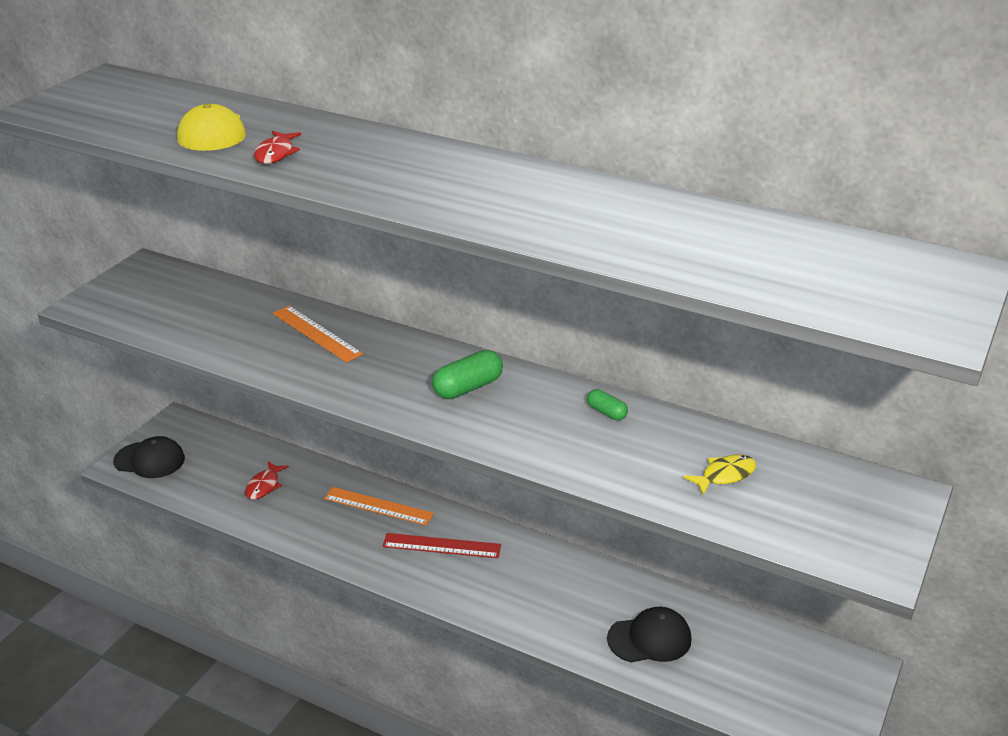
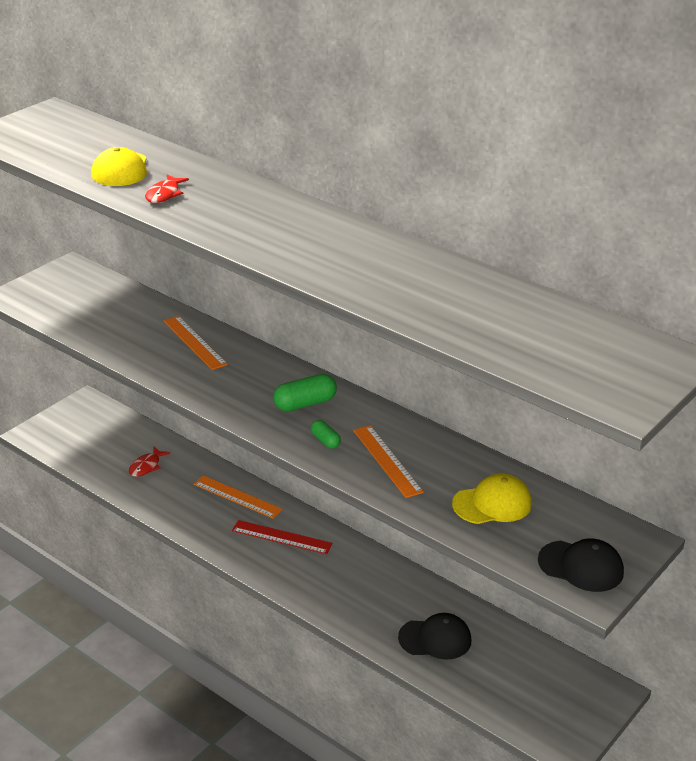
camera: 10 degrees right, 0 degrees up
black cap [113,436,185,478] -> black cap moved to [538,538,624,592]
green capsule [587,389,628,420] -> green capsule moved to [311,420,341,449]
yellow fish [683,455,756,495] -> yellow cap [452,473,532,524]
none -> orange ruler [353,425,424,498]

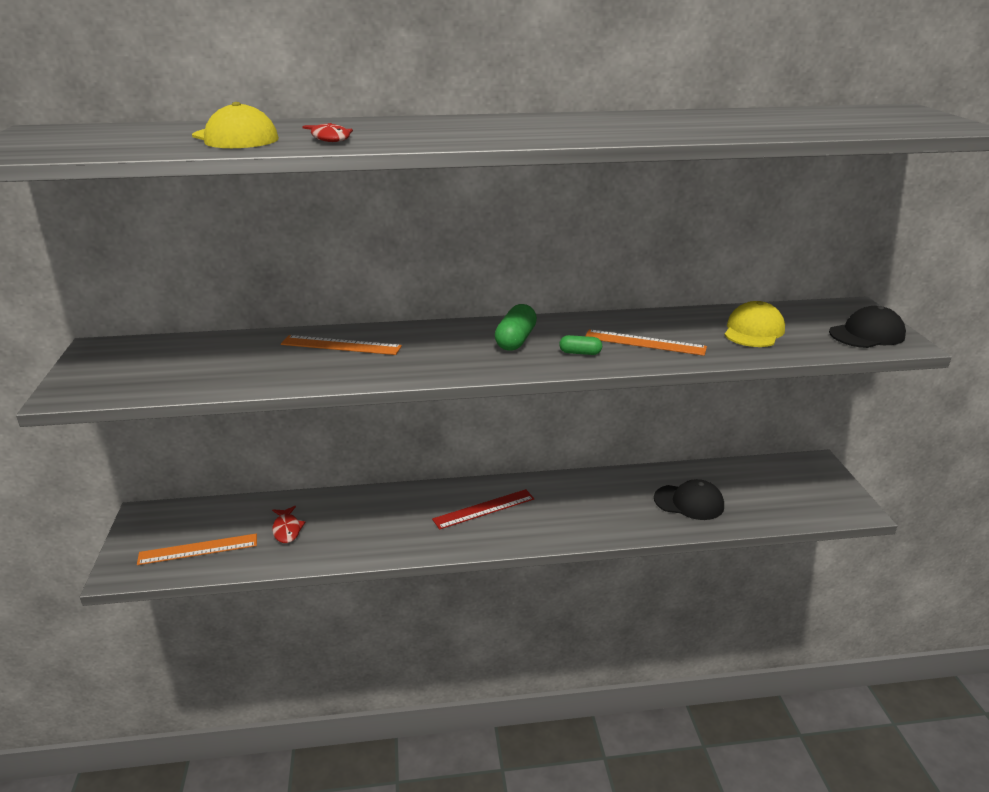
camera: 45 degrees left, 5 degrees down
orange ruler [194,475,283,519] -> orange ruler moved to [137,534,257,565]
black cap [398,613,471,660] -> black cap turned 60 degrees clockwise [654,479,724,520]

